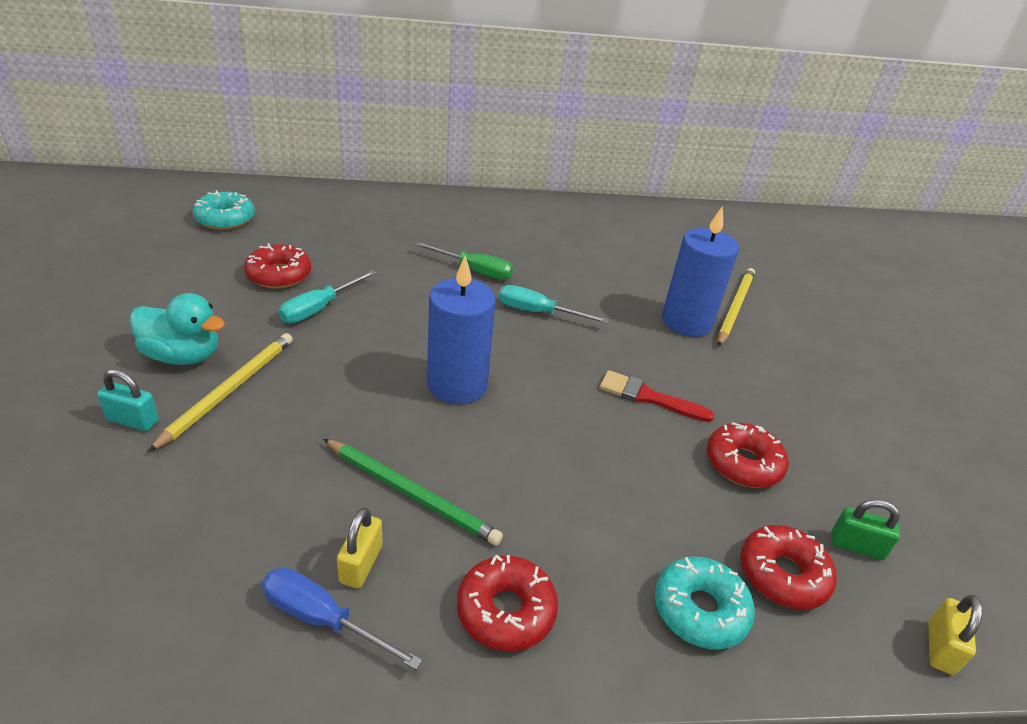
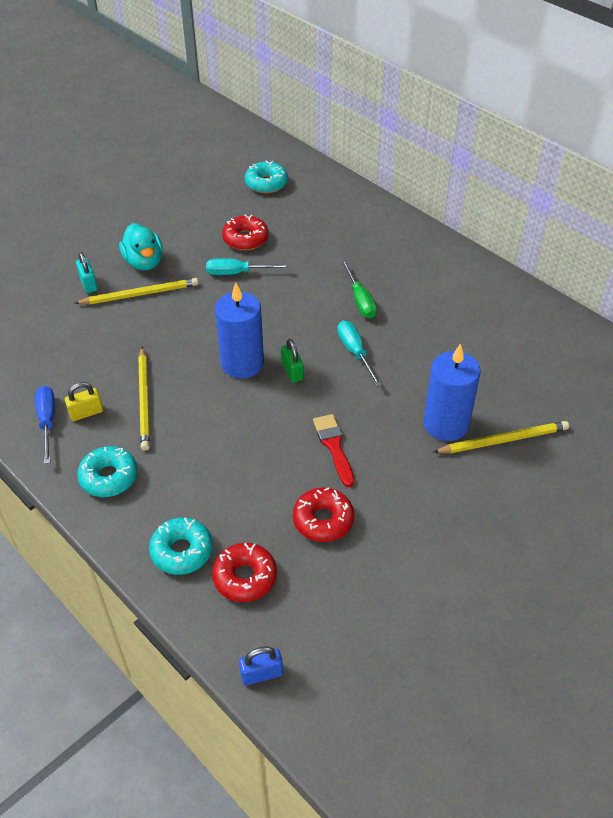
camera: 55 degrees right, 10 degrees up
green pencil [324,439,503,546] -> yellow pencil [138,346,150,451]
red donut [457,554,558,651] -> turquoise donut [77,446,138,497]
green padlock [831,499,900,560] -> green padlock moved to [281,339,304,383]
yellow padlock [928,595,983,675] -> blue padlock [239,646,283,686]

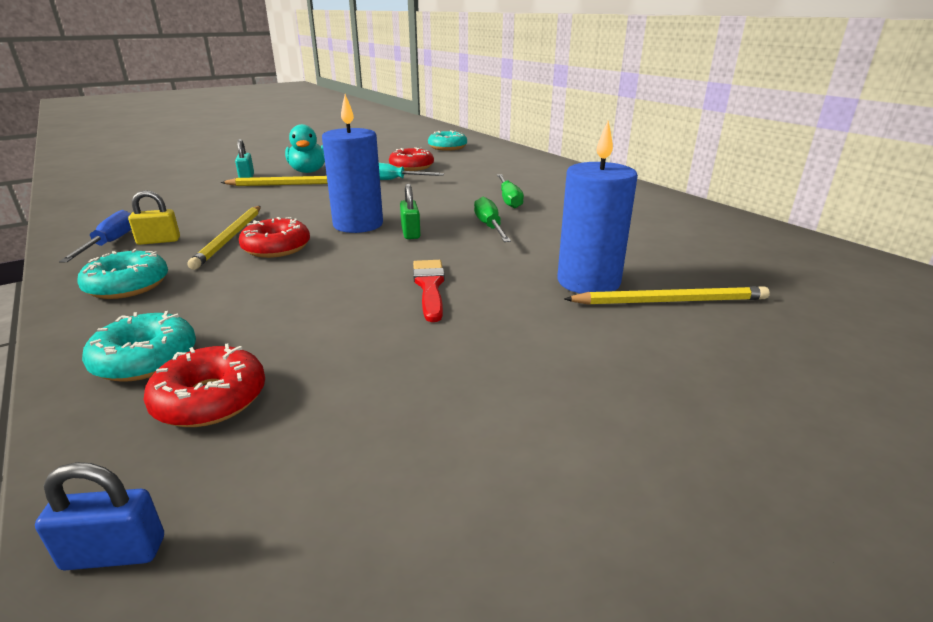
camera: 10 degrees right, 20 degrees down
red donut [293,487,354,542] -> red donut moved to [239,217,310,258]
turquoise screwdriver [337,321,382,387] -> green screwdriver [474,197,511,242]

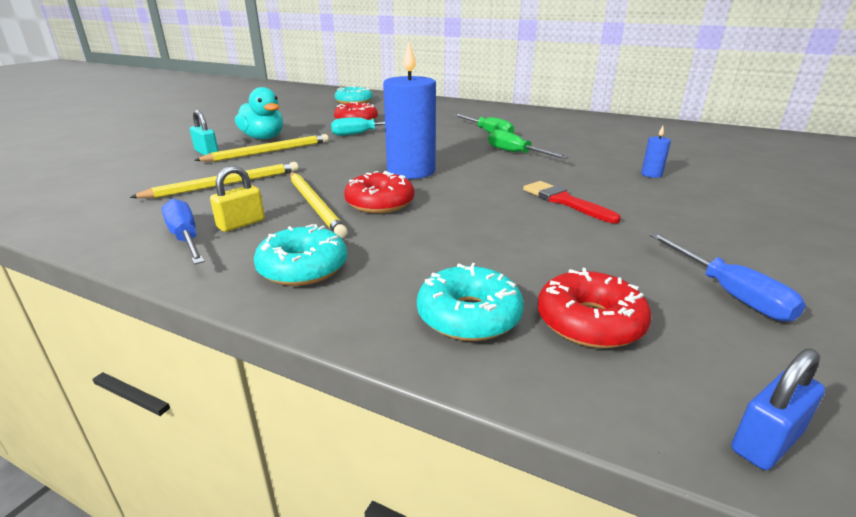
camera: 30 degrees left, 0 degrees up
green padlock [400,183,421,239] -> none
blue candle [557,121,638,294] -> blue candle [641,126,671,178], size x0.41
yellow pencil [564,286,770,305] -> yellow pencil moved to [129,162,298,198]
none -> blue screwdriver [649,233,806,322]

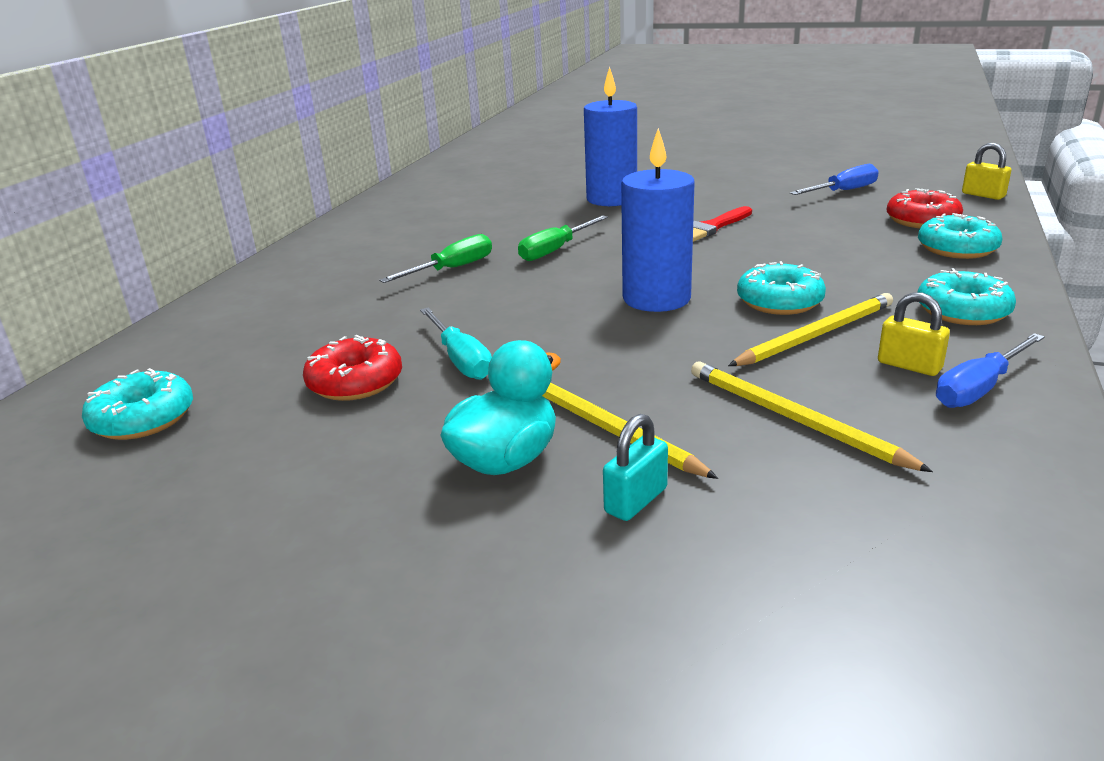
camera: 95 degrees left, 0 degrees up
red donut [344,171,414,213] -> turquoise donut [737,261,826,315]
blue candle [641,126,671,178] -> blue candle [584,66,637,206], size x2.46
blue padlock [732,349,825,470] -> yellow padlock [962,143,1011,200]

